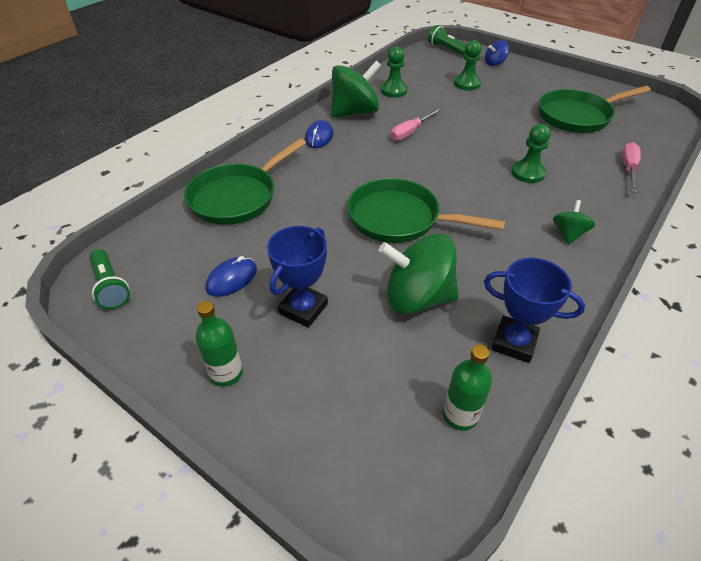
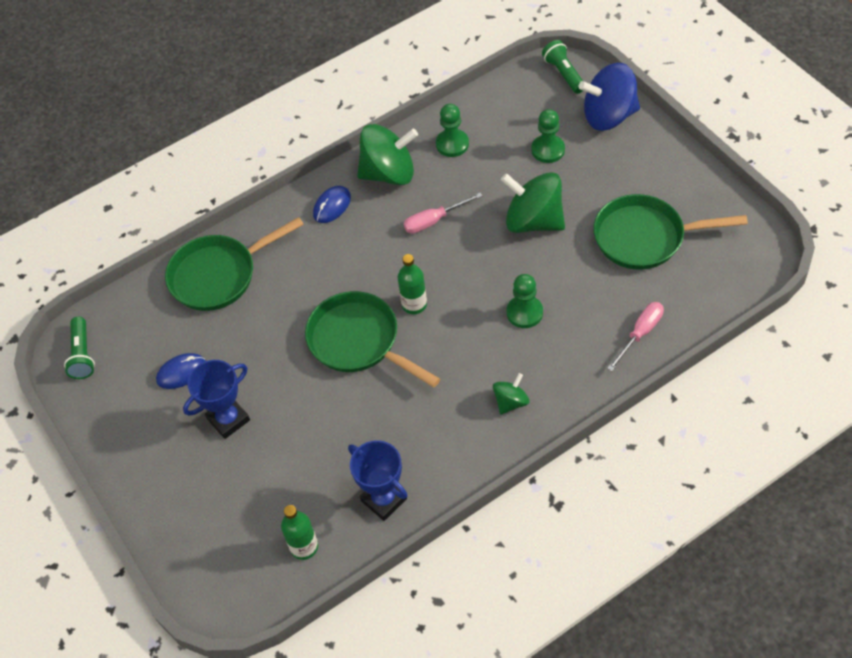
camera: 25 degrees right, 10 degrees up
green bottle [195,301,243,387] -> green bottle moved to [398,254,427,314]
green spinning top [379,233,459,314] -> green spinning top moved to [501,172,565,233]
blue spinning top [485,40,509,66] -> blue spinning top [579,63,640,131], size x1.99

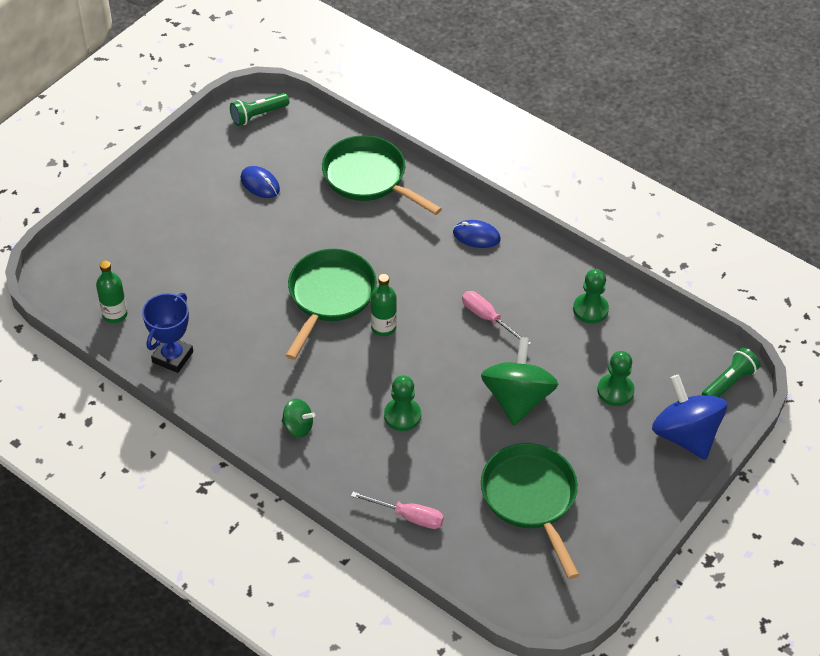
camera: 65 degrees right, 5 degrees down
blue trophy [183,360,250,439] -> none
green spinning top [357,124,418,185] -> none

